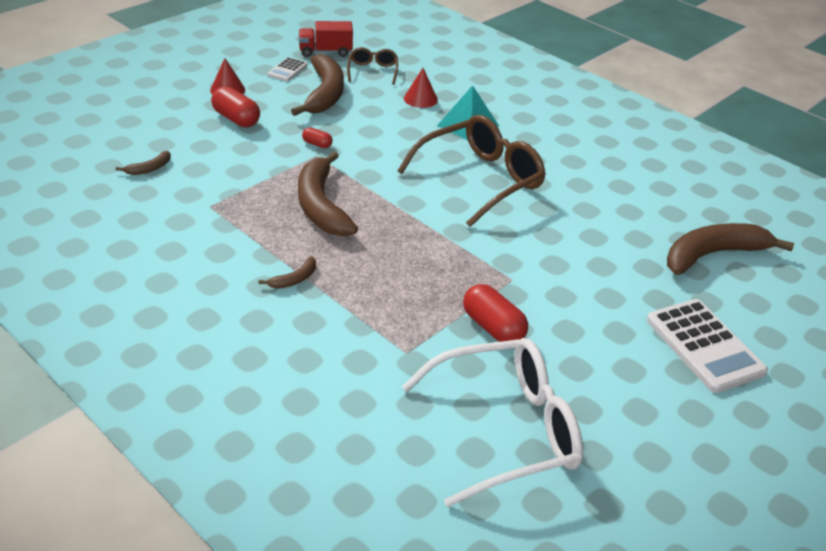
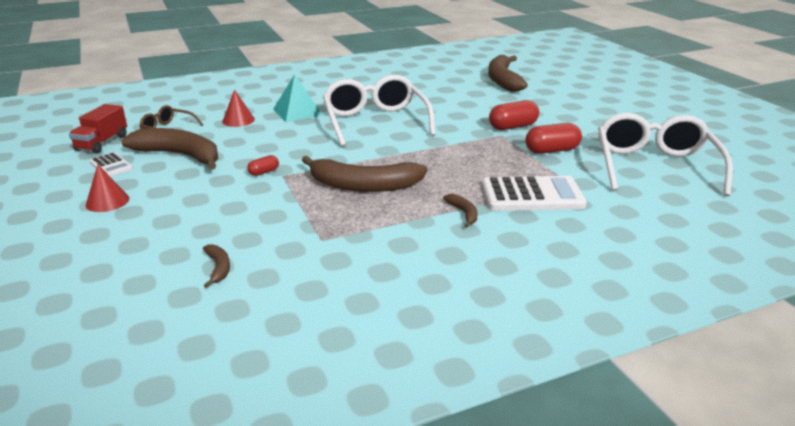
camera: 65 degrees left, 10 degrees down
red capsule [211,86,260,127] -> red capsule moved to [489,100,539,130]
brown glasses [397,115,546,227] -> white glasses [323,75,435,147]
white calculator [646,299,768,393] -> white calculator moved to [482,176,587,211]

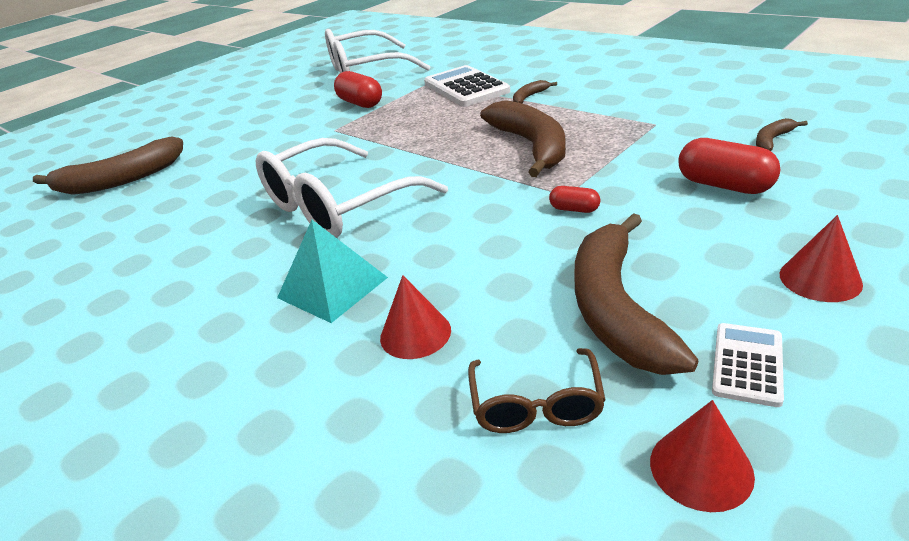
camera: 110 degrees left, 5 degrees up
red truck [69,104,127,154] -> red cone [650,400,755,512]
red capsule [489,100,539,130] -> red capsule moved to [678,138,780,194]

